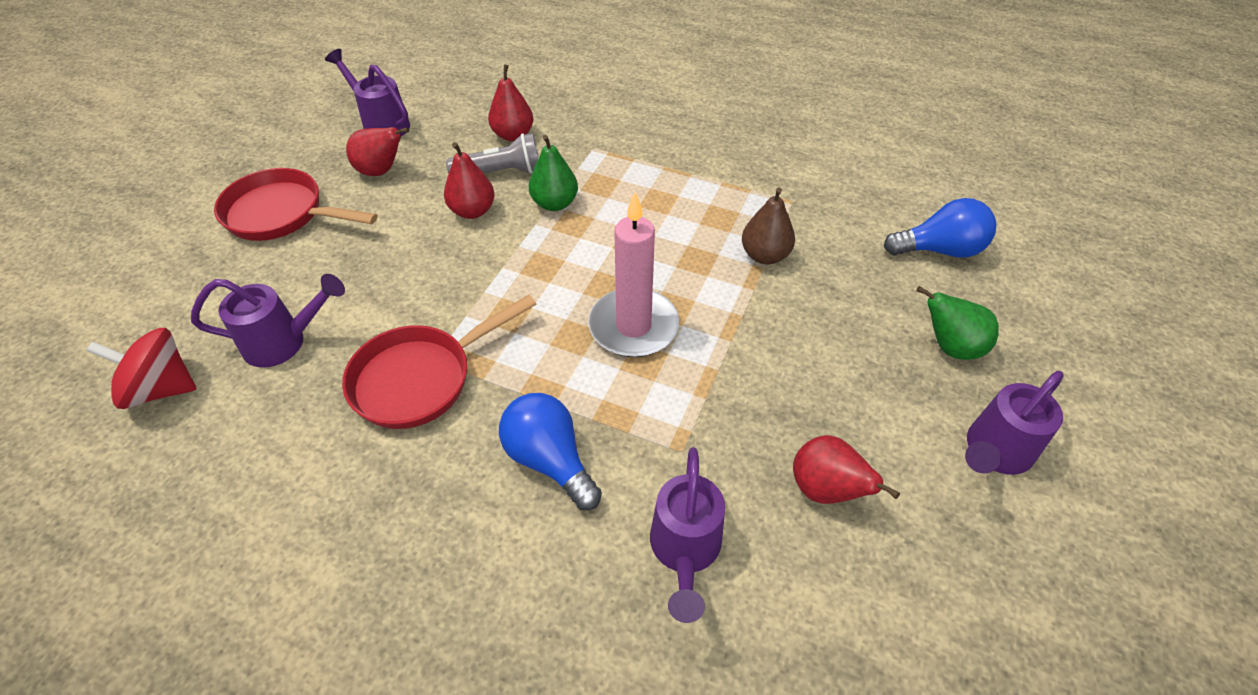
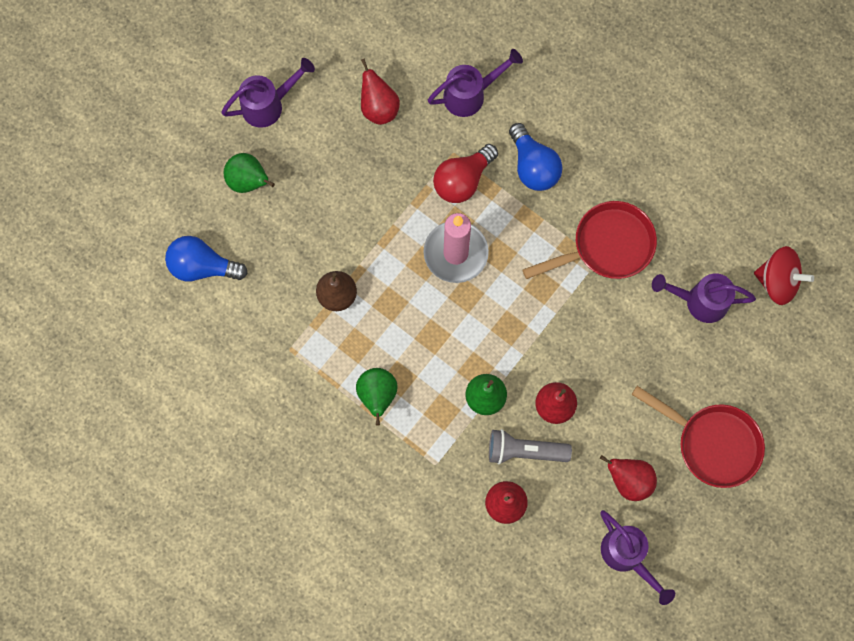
camera: 165 degrees left, 25 degrees up
purple watering can [650,447,725,623] -> purple watering can turned 45 degrees clockwise [427,49,523,117]
none -> green pear [356,368,397,426]
none -> red light bulb [433,144,498,203]

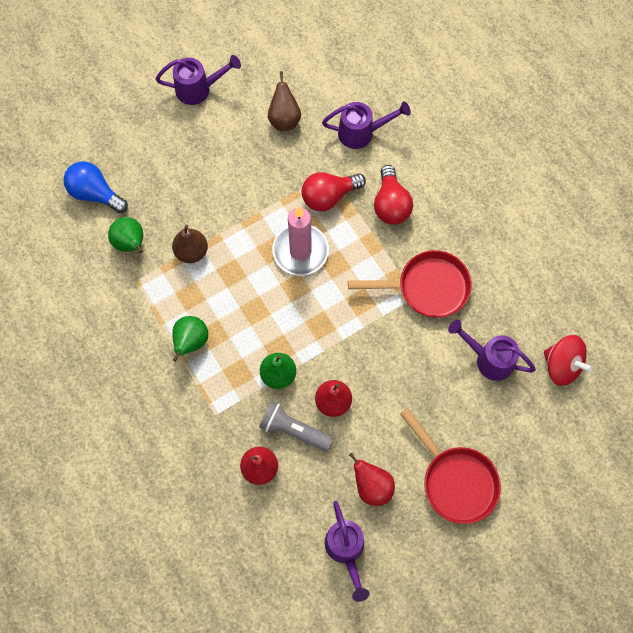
camera: 20 degrees right, 5 degrees down
green pear [224,153,275,193] -> green pear moved to [108,217,143,253]
red pear [361,58,400,125] -> brown pear [268,71,301,131]
blue light bulb [509,123,563,191] -> red light bulb [374,165,413,225]

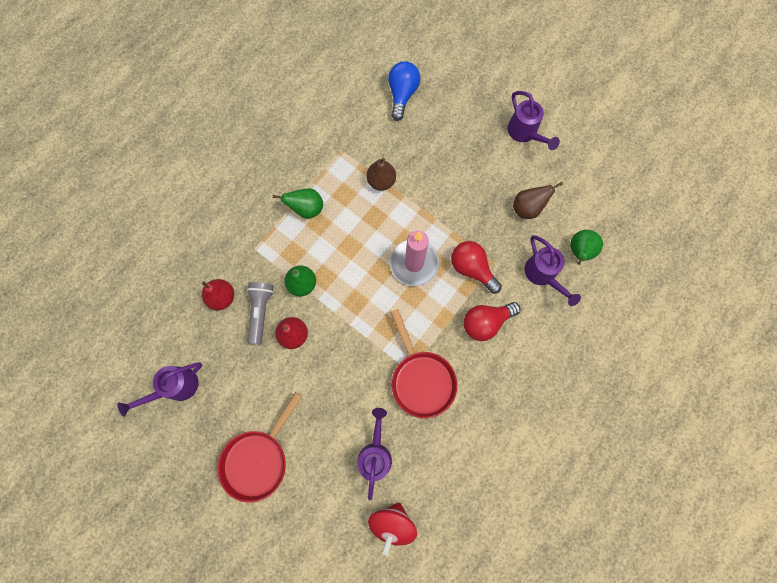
camera: 70 degrees right, 5 degrees up
green pear [108,217,143,253] -> green pear moved to [570,230,603,265]
red pear [349,453,395,506] -> none

